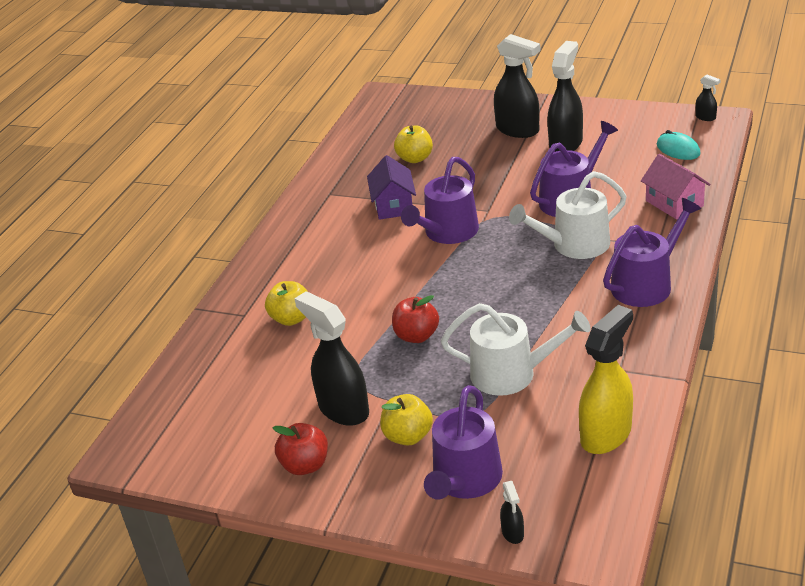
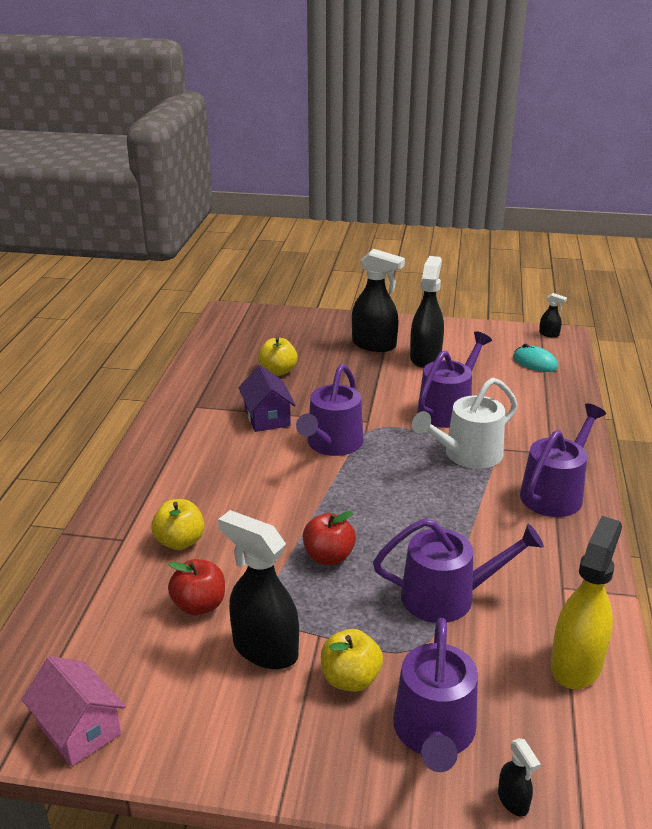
camera: 15 degrees left, 5 degrees down
red apple [273,423,328,475] -> red apple moved to [168,559,225,615]
white watering can [441,303,591,396] -> purple watering can [373,519,544,623]
pink house [641,154,711,219] -> pink house moved to [21,656,126,766]

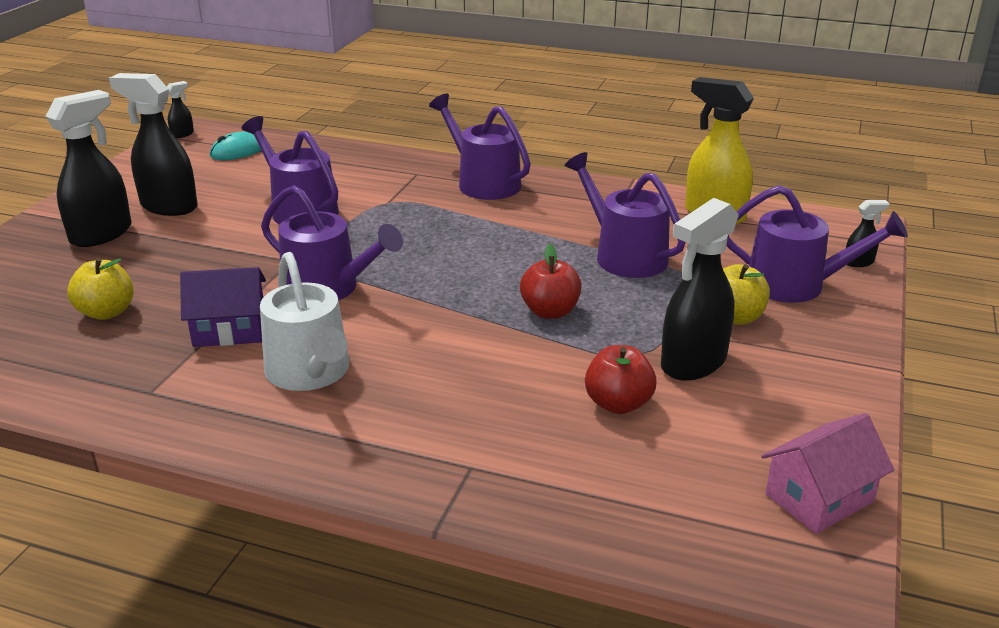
camera: 80 degrees left, 0 degrees up
yellow apple [151,499,204,550] -> none
purple watering can [373,519,544,623] -> purple watering can turned 45 degrees counterclockwise [564,152,686,278]
white watering can [412,378,518,469] -> white watering can moved to [260,252,349,391]

